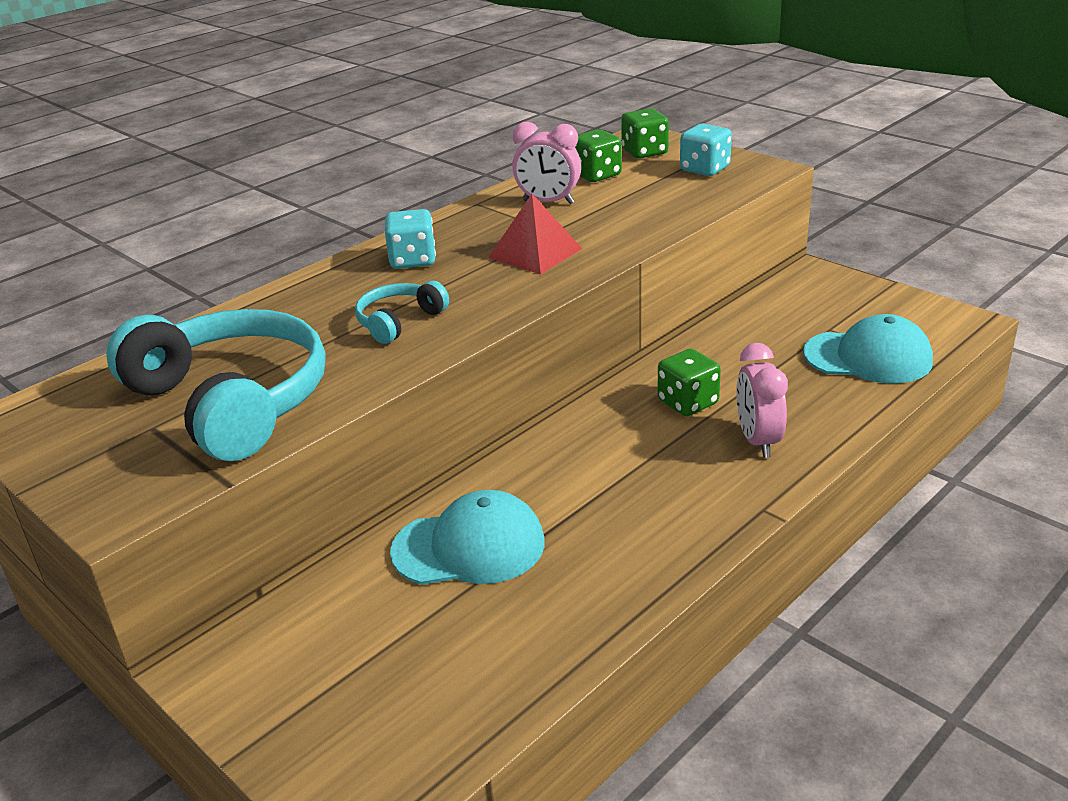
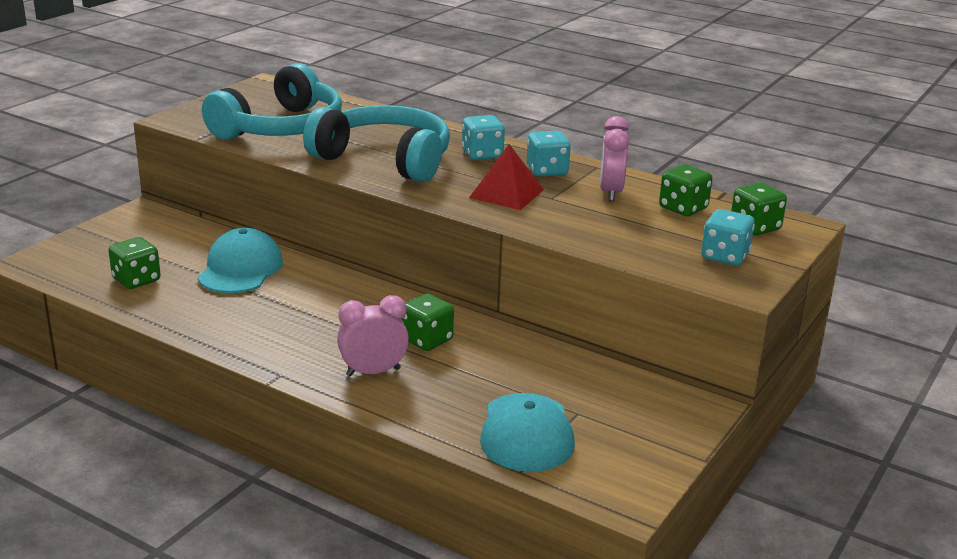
camera: 75 degrees right, 5 degrees down
turquoise headphones [355,281,449,344] -> turquoise headphones [303,105,450,182], size x2.13
turquoise cap [390,490,545,585] -> turquoise cap turned 150 degrees counterclockwise [198,228,283,293]
none -> green dice [108,237,161,289]
none -> turquoise dice [527,131,571,177]

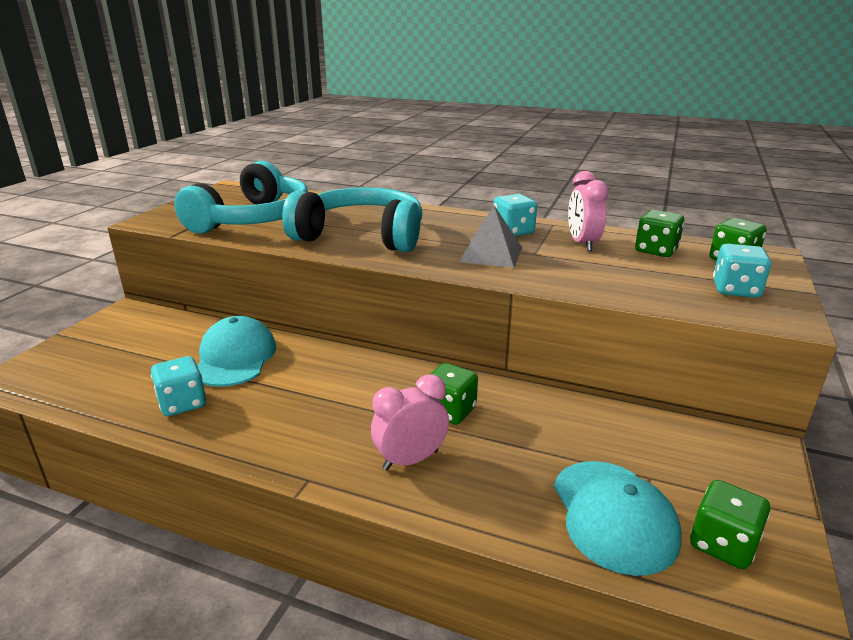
camera: 10 degrees left, 0 degrees up
green dice [108,237,161,289] -> green dice moved to [690,480,770,569]
turquoise dice [462,115,505,160] -> turquoise dice moved to [151,356,206,416]
red pyramid [469,144,544,210] -> grey pyramid [459,205,522,268]

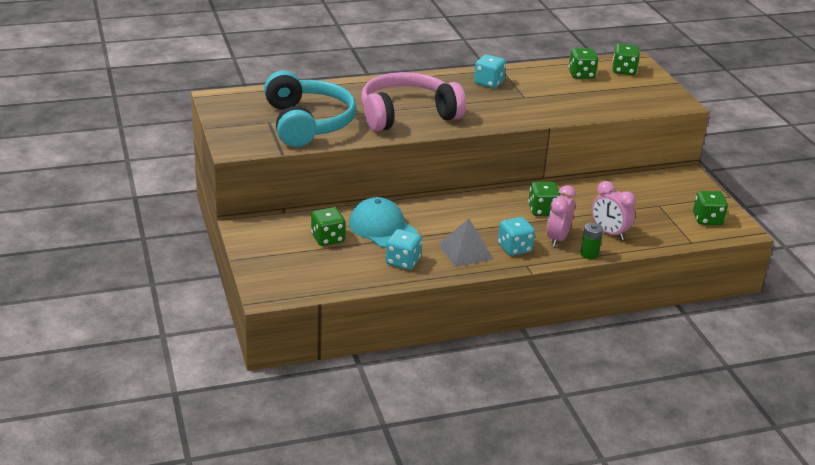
camera: 40 degrees left, 5 degrees up
turquoise headphones [282,187,422,252] -> pink headphones [361,72,466,132]
grey pyramid [459,205,522,268] -> grey pyramid moved to [438,219,494,267]
turquoise cap [554,461,682,576] -> none
pink clock [568,171,609,251] -> pink clock moved to [592,181,636,240]
turquoise dice [713,244,771,298] -> turquoise dice moved to [498,217,535,256]
none -> green dice [311,207,345,246]
none -> green battery [580,223,603,259]

